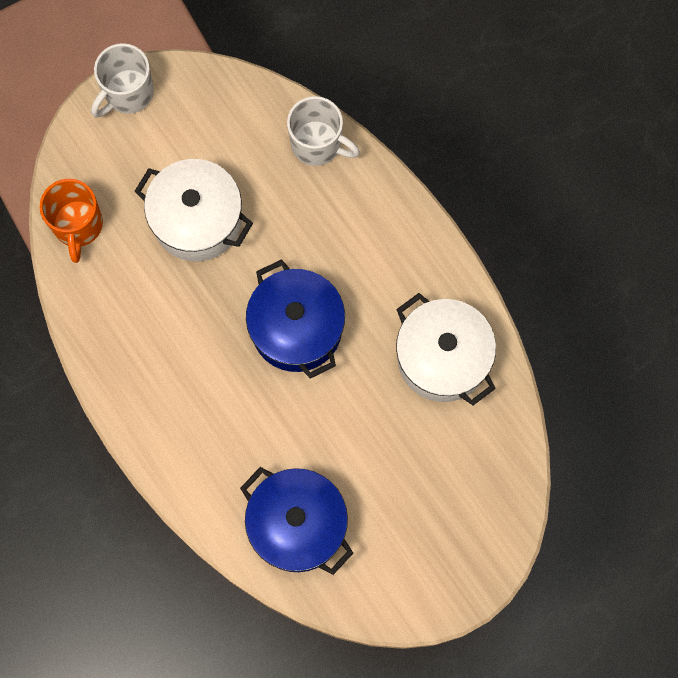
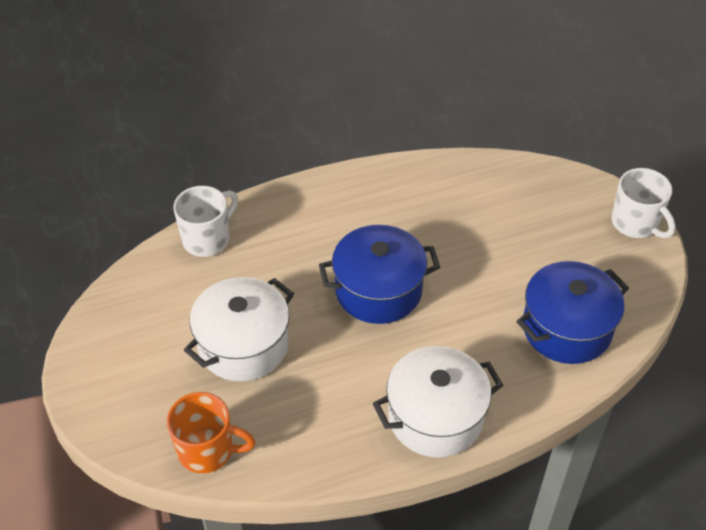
camera: 75 degrees left, 25 degrees down
white mug [91,43,154,118] -> white mug moved to [612,168,676,239]
white pot [396,293,496,405] -> white pot moved to [373,346,503,458]

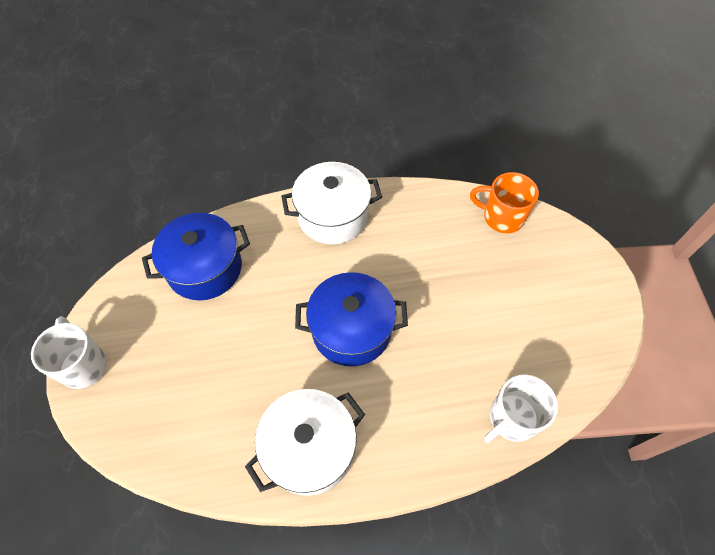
camera: 170 degrees left, 10 degrees up
white pot [184,277,294,381] -> white pot moved to [245,389,365,496]

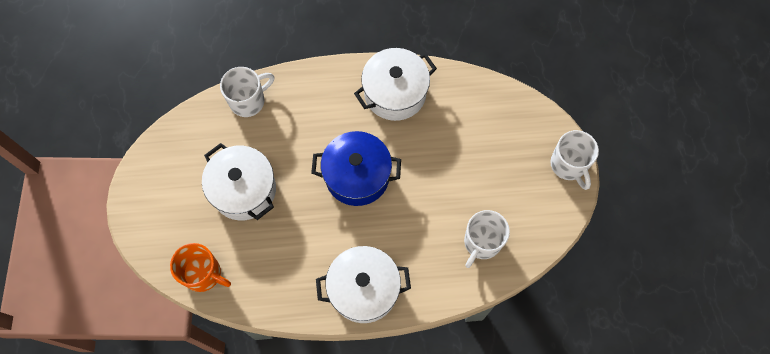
camera: 175 degrees left, 10 degrees up
blue pot [142,213,250,300] -> white mug [464,210,510,268]
none -> white pot [202,143,276,220]

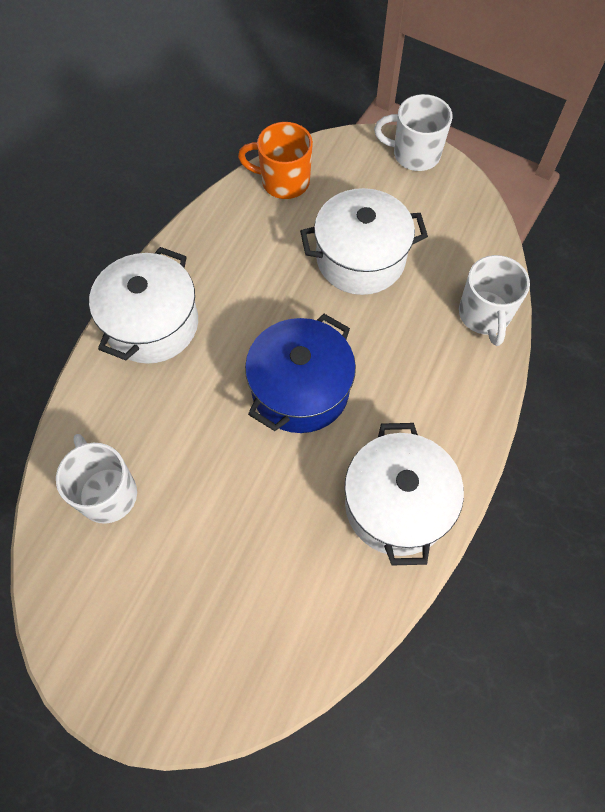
camera: 120 degrees right, 5 degrees down
orange mug [170,243,231,292] -> orange mug turned 45 degrees clockwise [238,122,313,199]
white mug [550,130,599,190] -> white mug moved to [374,94,452,171]

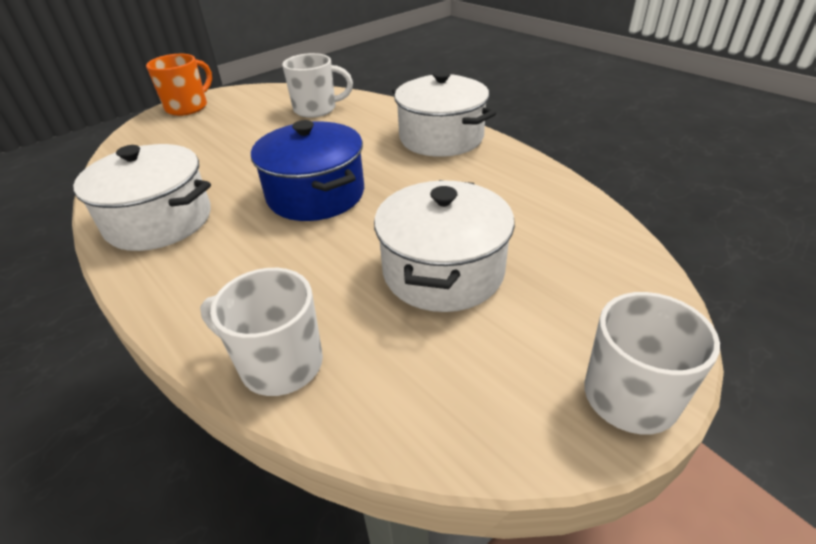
camera: 115 degrees right, 25 degrees down
orange mug [238,122,313,199] -> orange mug moved to [146,54,212,116]

